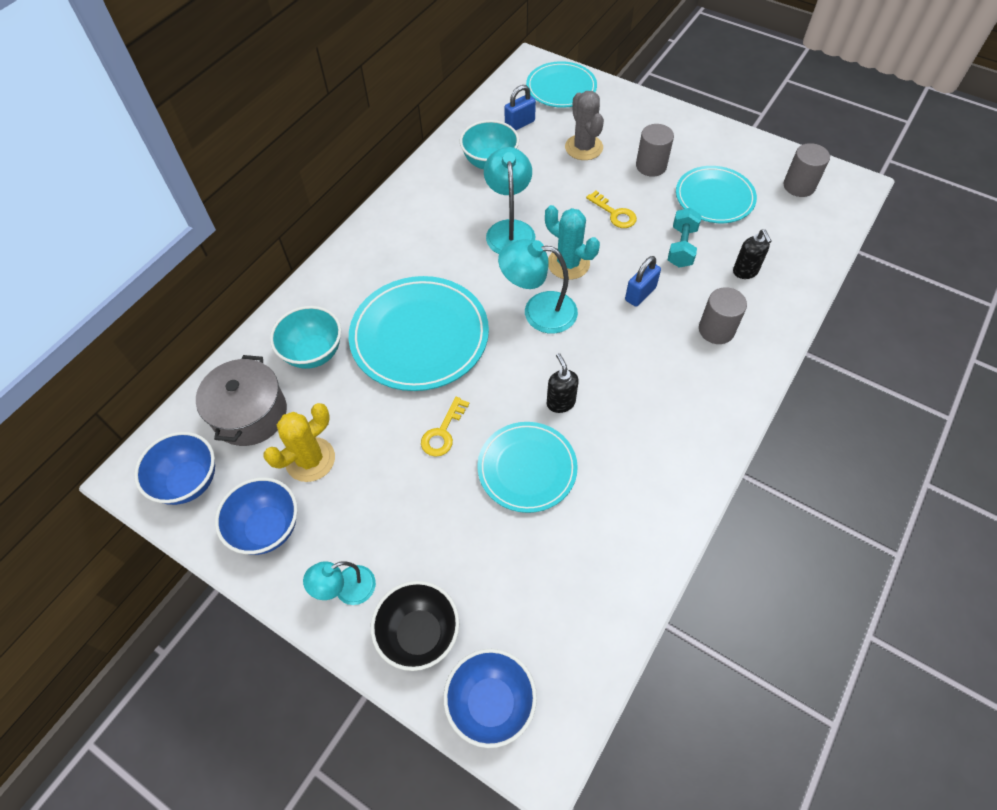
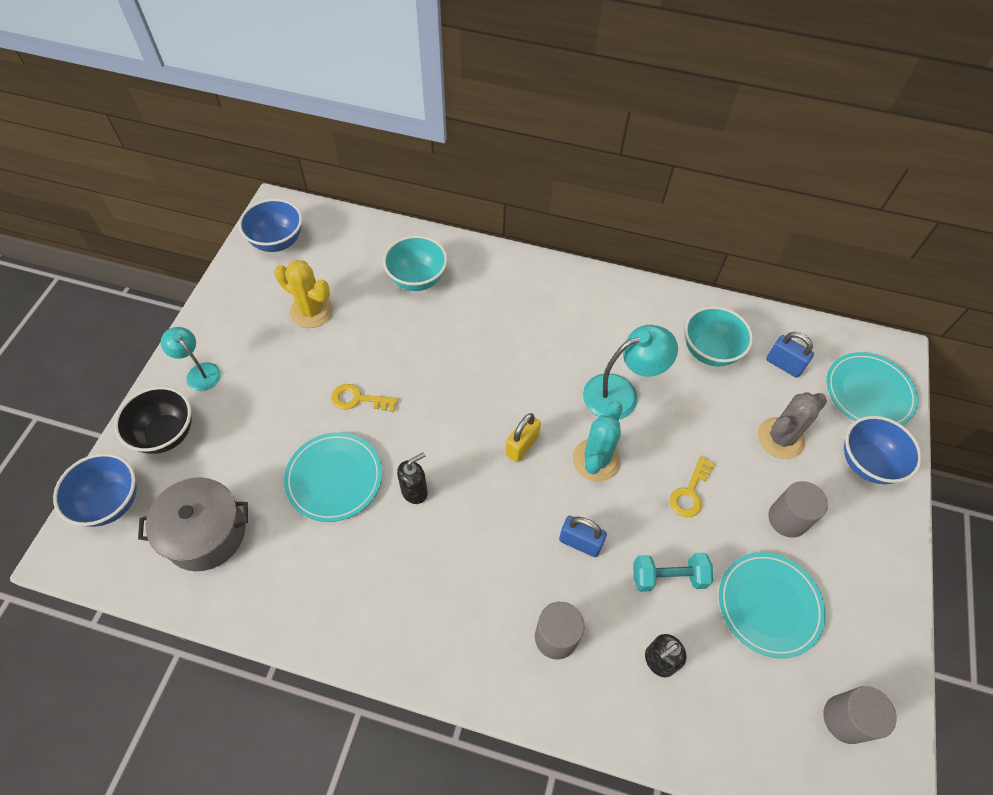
camera: 70 degrees right, 0 degrees up
grey pot [196,355,287,446] -> grey pot moved to [138,477,248,571]
blue bowl [215,477,298,555] -> blue bowl moved to [844,416,922,484]
turquoise plate [349,276,489,391] -> none
turquoise lamp [498,239,578,333] -> yellow padlock [505,413,541,462]

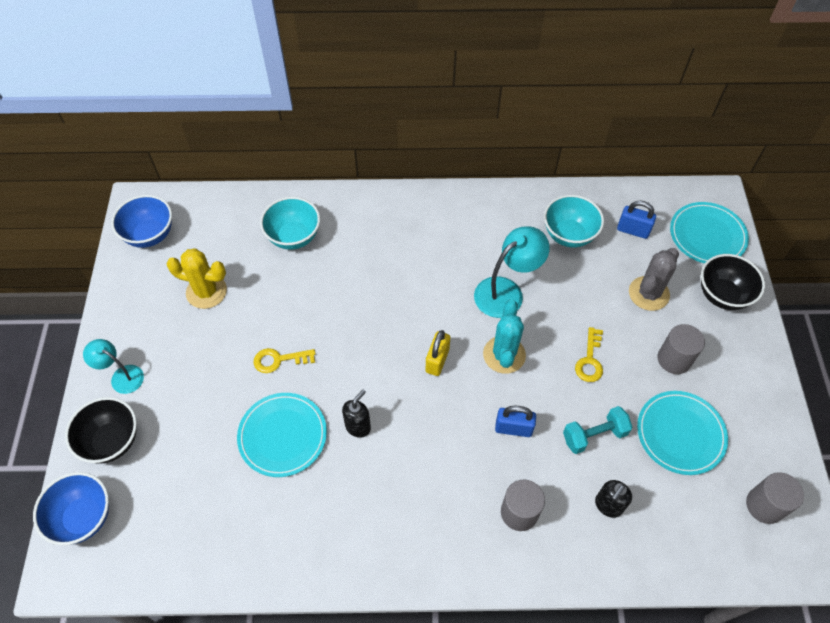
camera: 15 degrees left, 0 degrees up
grey pot [138,477,248,571] -> none
blue bowl [844,416,922,484] -> black bowl [701,254,765,310]

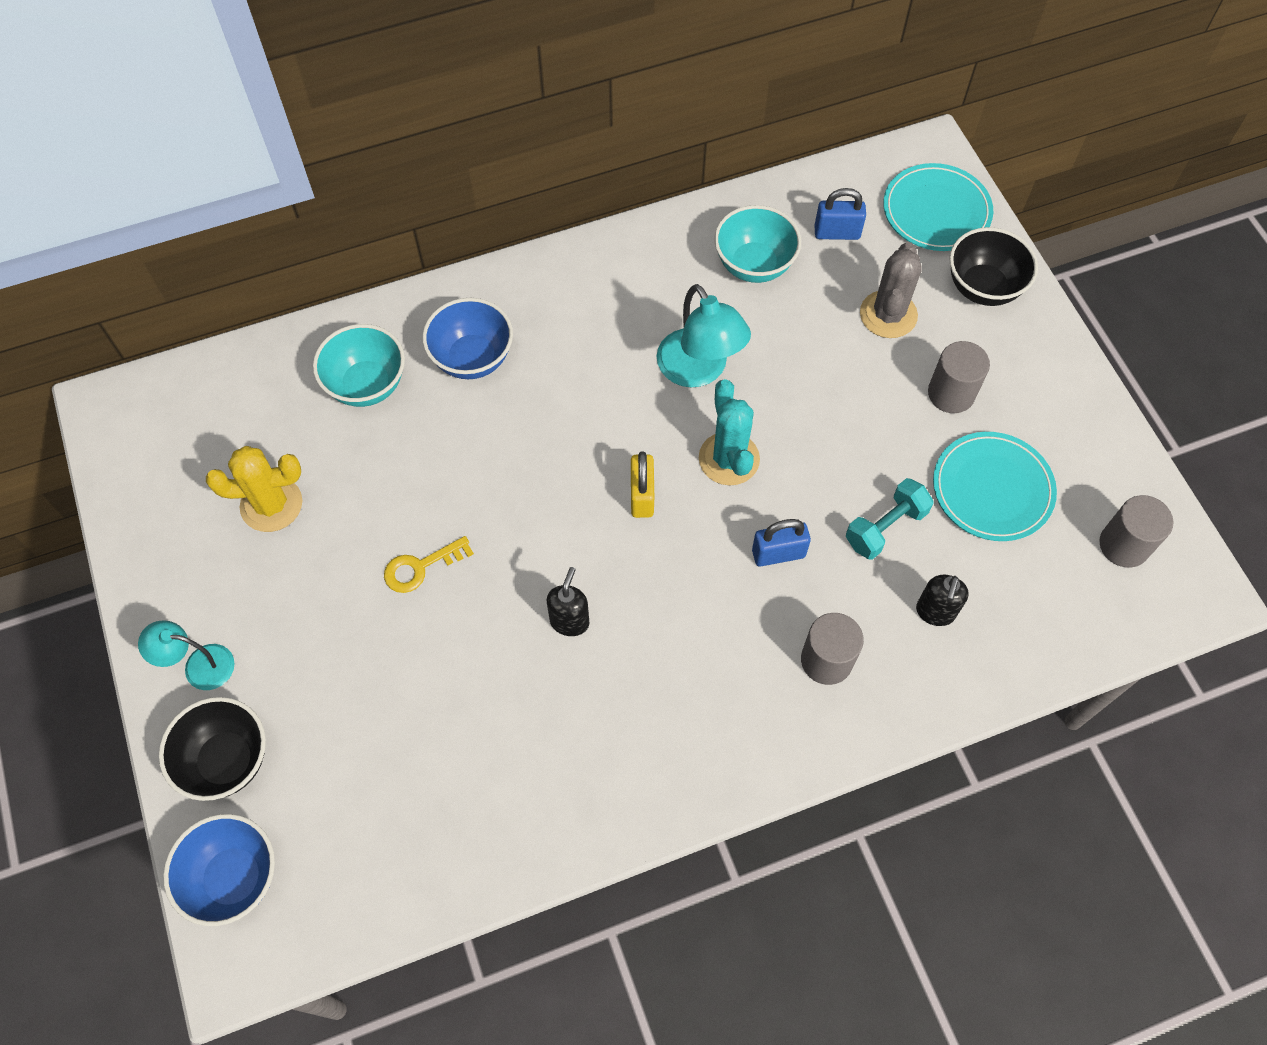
camera: 20 degrees left, 5 degrees up
blue bowl [111,195,172,248] -> blue bowl moved to [422,298,513,379]
turquoise plate [237,393,327,477] -> none
turquoise lamp [474,226,550,318] -> turquoise lamp turned 120 degrees clockwise [657,284,751,387]
yellow key [575,327,603,382] -> none

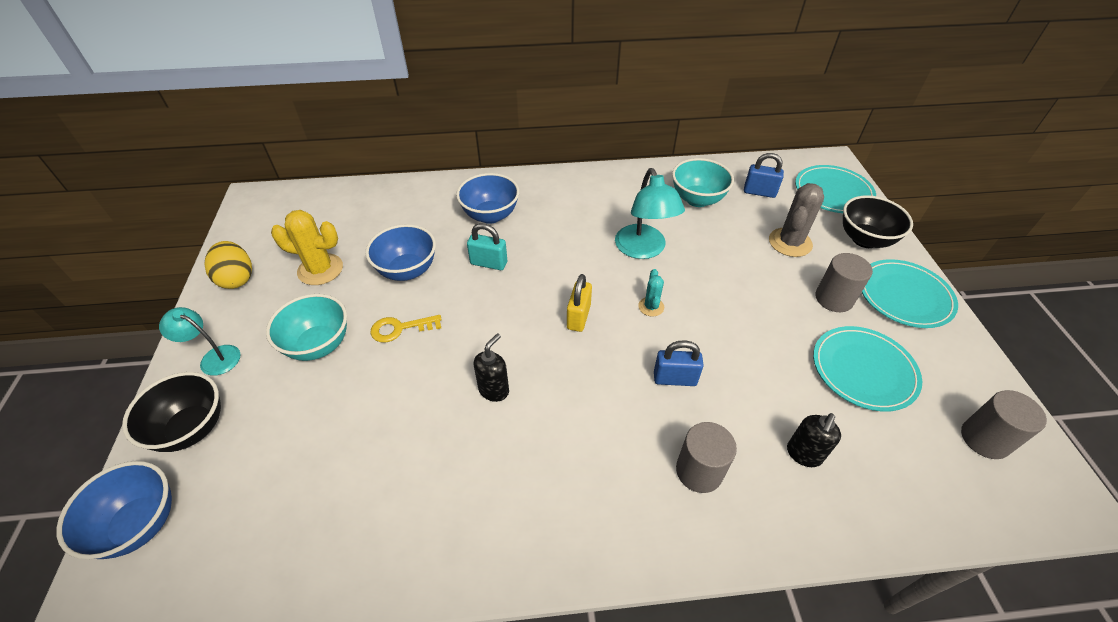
camera: 15 degrees right, 15 degrees down
turquoise bowl [313,324,405,407] -> turquoise bowl moved to [266,294,347,361]
turquoise cactus [699,379,760,486] -> turquoise cactus [638,269,664,317], size x0.55
turquoise dumbbell [846,478,934,560] -> none
none -> yellow egg [204,241,252,289]
none -> blue bowl [365,224,436,281]
none -> turquoise padlock [467,223,507,270]
none -> turquoise plate [862,259,958,328]

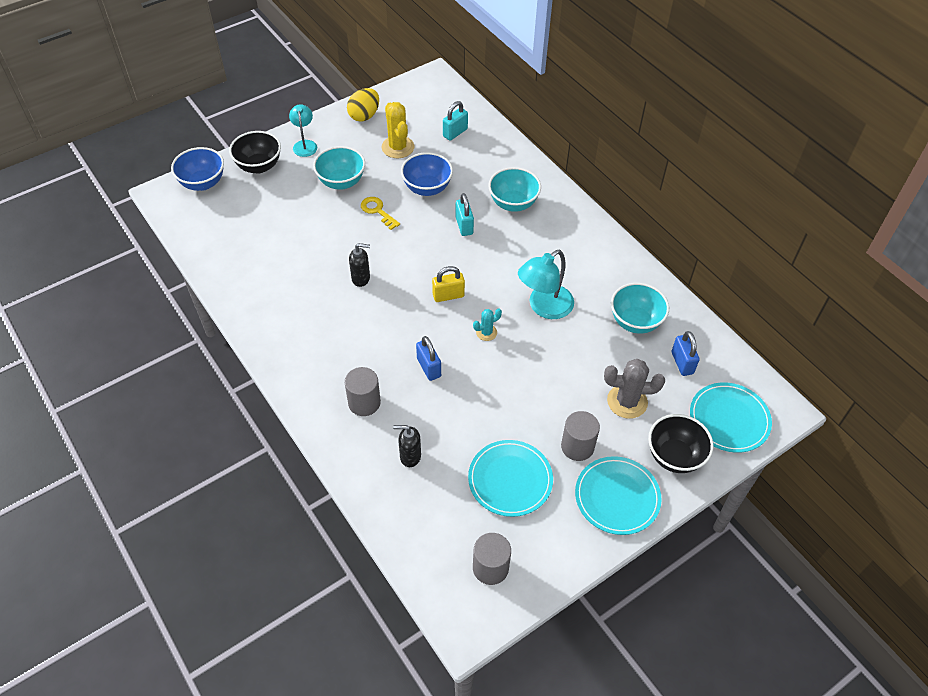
camera: 60 degrees right, 5 degrees up
blue bowl [456,173,519,224] -> turquoise bowl [488,167,541,212]
none -> turquoise padlock [443,101,468,141]

